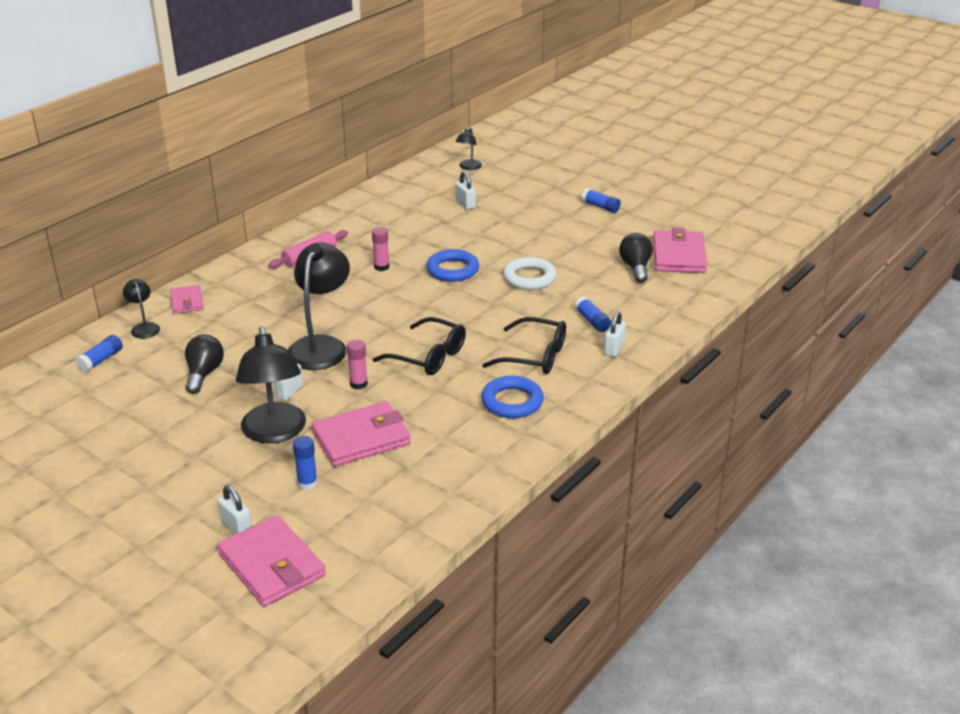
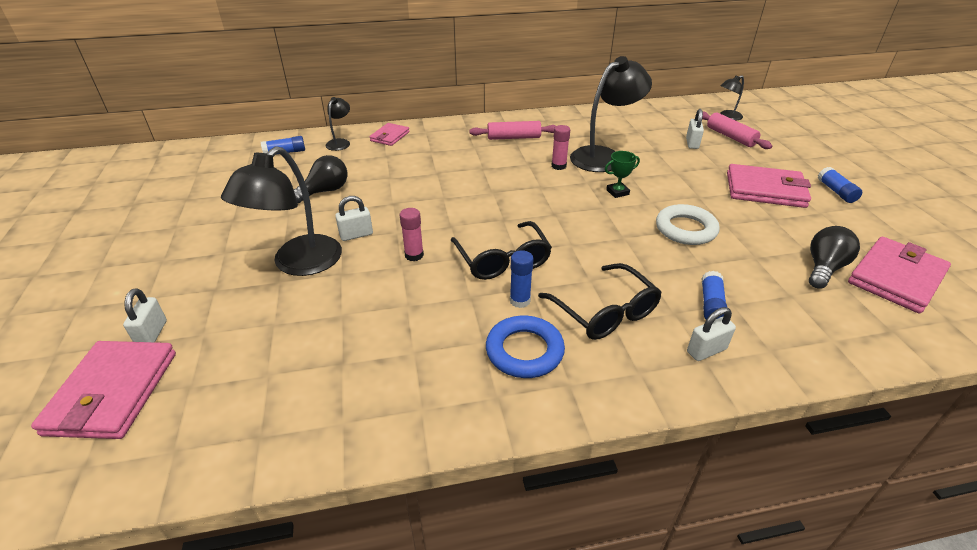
camera: 40 degrees right, 5 degrees up
black lamp [288,243,350,370] -> black lamp moved to [570,56,652,172]
blue glue stick [293,436,318,490] -> blue glue stick moved to [510,250,534,308]
pink wallet [312,401,411,467] -> pink wallet moved to [727,164,811,208]
blue ring [426,249,479,282] -> green trophy [605,151,640,198]
none -> pink rolling pin [702,111,772,149]

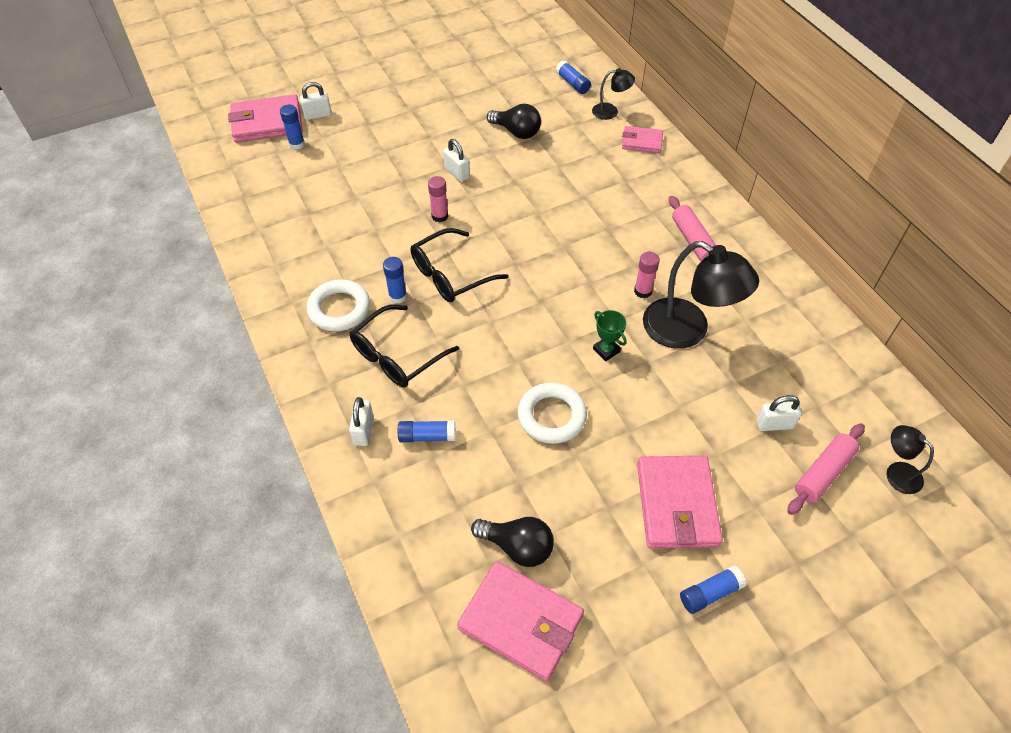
camera: 75 degrees right, 15 degrees up
black lamp [221,146,342,276] -> none
blue ring [486,316,565,378] -> white ring [307,279,370,331]
white padlock [687,307,736,361] -> white padlock turned 45 degrees clockwise [349,397,374,446]
none -> blue glue stick [280,105,305,150]

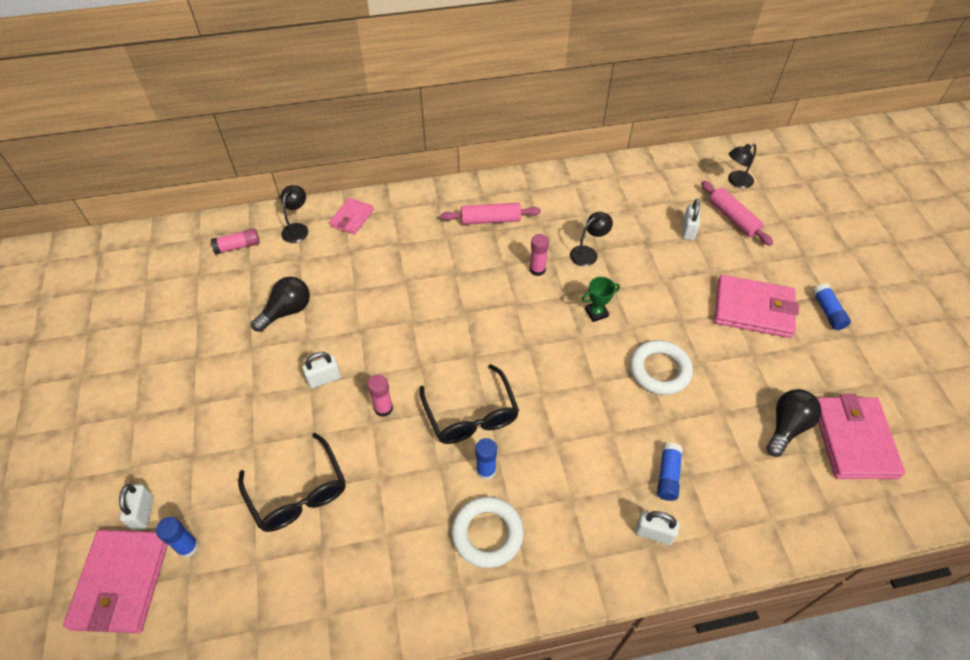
camera: 75 degrees left, 0 degrees up
black glasses [350,305,459,387] -> black glasses moved to [238,433,346,532]
pink wallet [457,561,584,681] -> pink wallet turned 45 degrees counterclockwise [817,394,905,479]
blue glue stick [556,60,591,94] -> pink glue stick [211,228,260,254]
black lamp [643,241,759,349] -> black lamp [570,212,613,266], size x0.49

